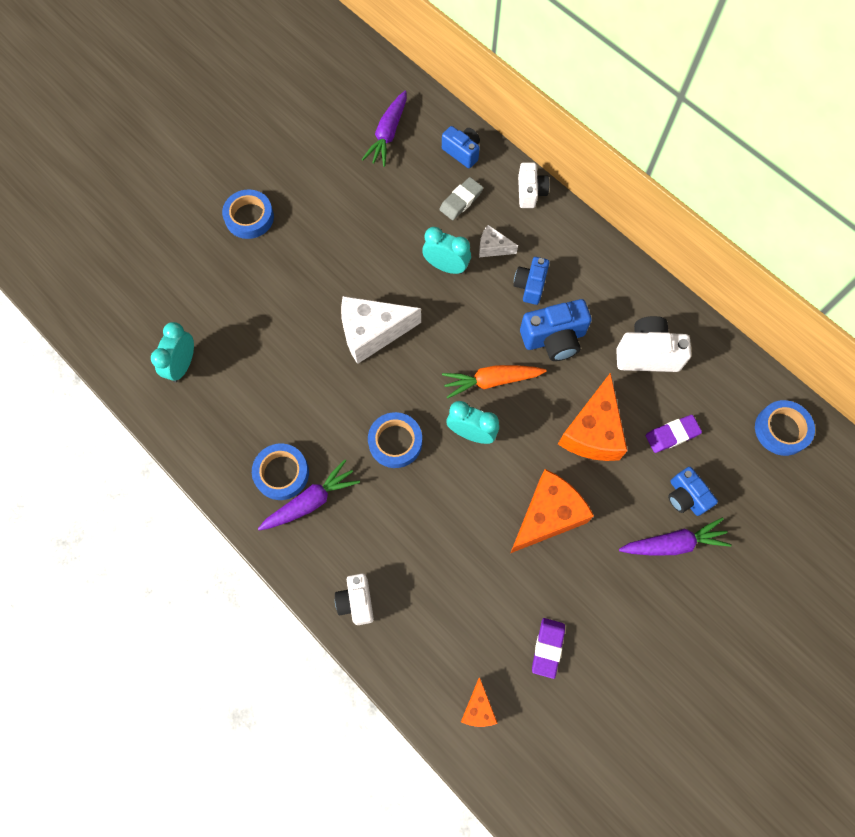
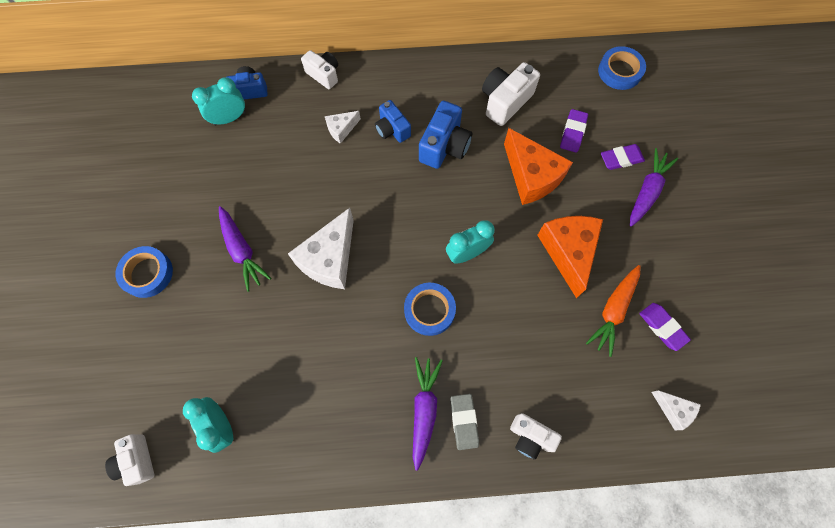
camera: 50 degrees left, 0 degrees up
blue tape [252,444,309,500] -> none
purple carrot [362,91,407,167] -> purple carrot moved to [219,206,271,292]
turquoise clock [422,227,471,274] -> turquoise clock moved to [192,77,245,126]
grey eraser [439,177,483,220] -> grey eraser moved to [450,394,479,450]
orange carrot [442,365,547,399] -> orange carrot moved to [586,265,640,357]
orange cheese [461,678,498,727] -> white cheese [652,390,701,430]
blue camera [668,467,718,516] -> purple eraser [601,144,645,170]
none -> white camera [105,434,154,486]

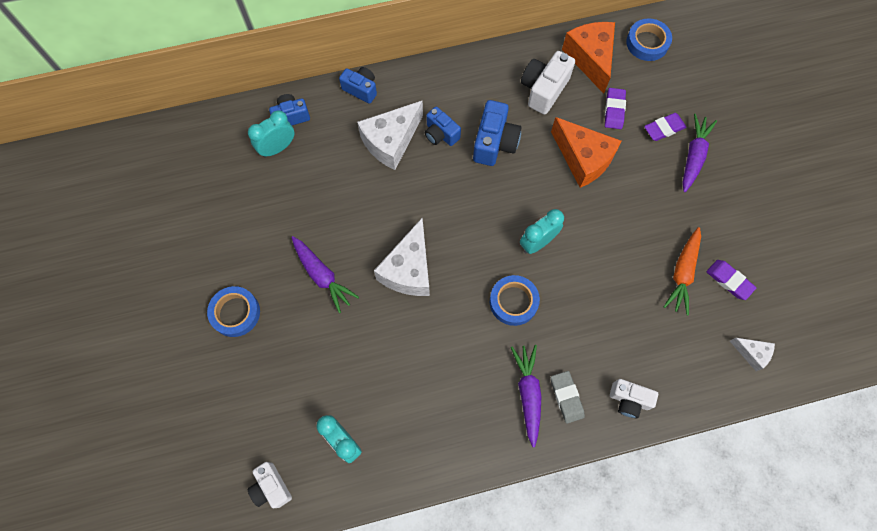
camera: 10 degrees left, 0 degrees up
white camera [301,50,338,89] -> blue camera [339,67,377,104]
white cheese [325,111,361,144] -> white cheese [357,100,423,170], size x1.98
orange cheese [537,216,603,298] -> orange cheese moved to [562,22,615,94]

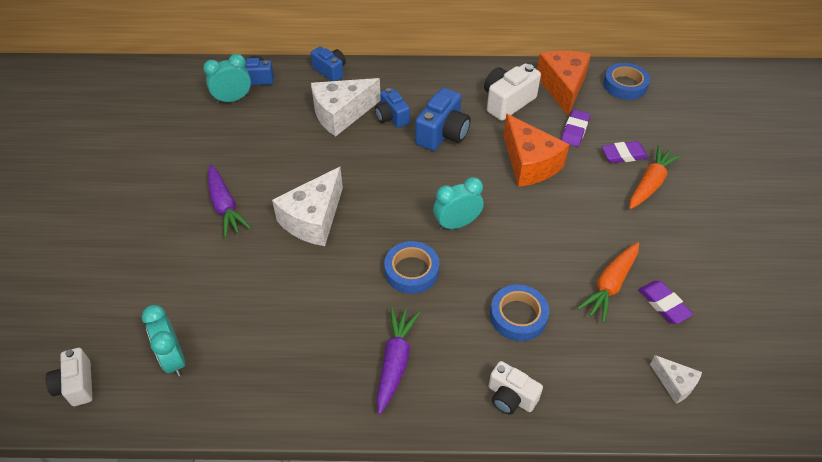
camera: 15 degrees right, 20 degrees down
blue tape [207,286,260,337] -> blue tape moved to [490,284,549,341]
grey eraser [551,371,585,424] -> none
purple carrot [682,114,717,192] -> orange carrot [629,145,682,209]

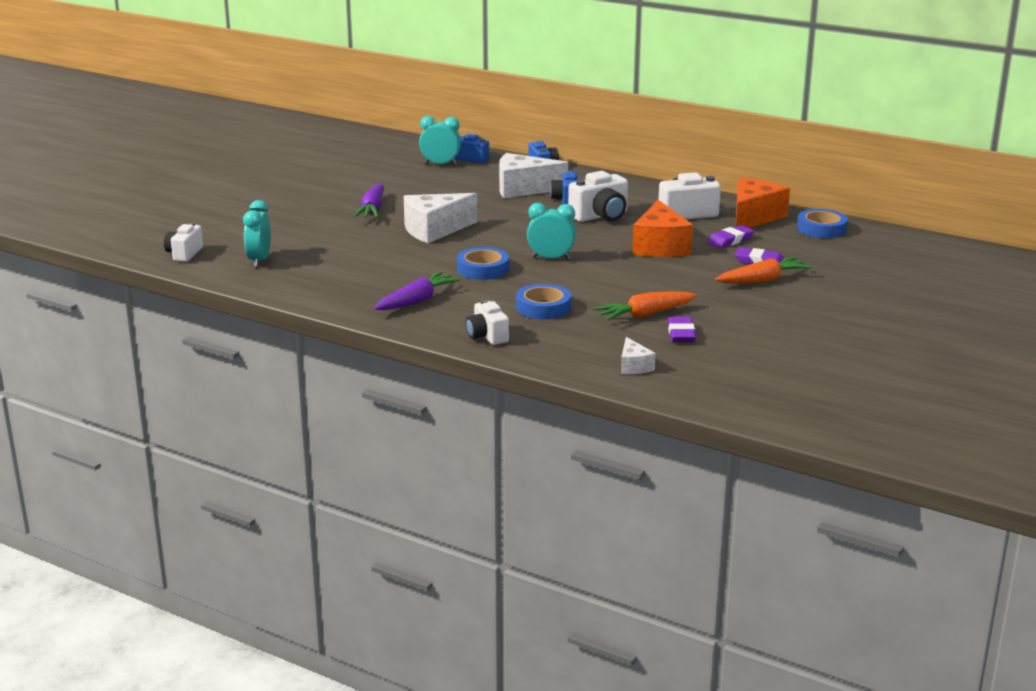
camera: 30 degrees right, 25 degrees down
blue camera [415,88,471,151] -> white camera [568,171,628,222]

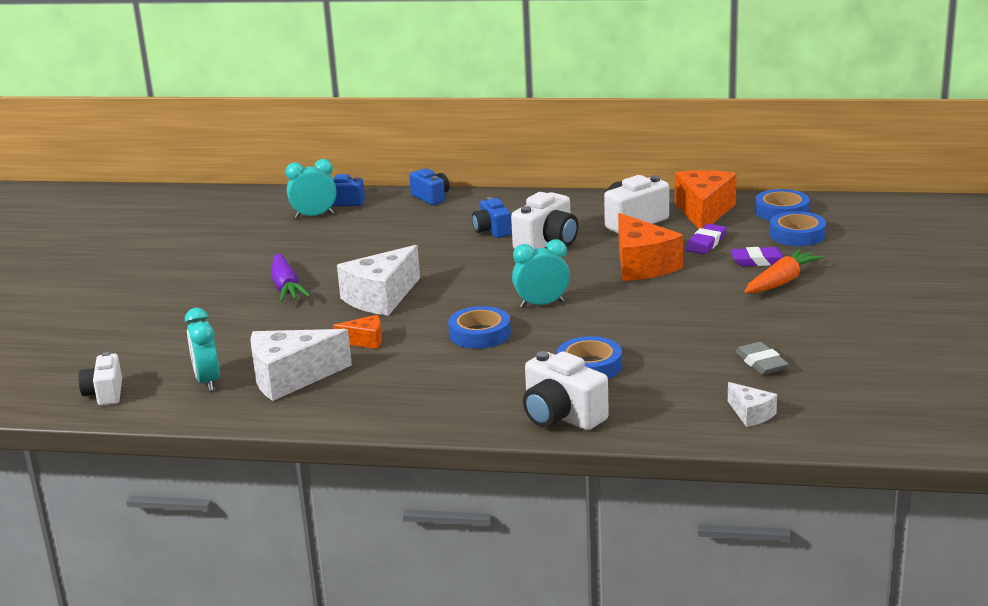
camera: 20 degrees left, 0 degrees up
purple carrot [374,272,461,310] -> none
white camera [466,300,509,345] -> white camera [523,351,609,430], size x1.53
white cheese [499,153,568,198] -> white cheese moved to [250,329,352,401]
orange carrot [594,292,697,321] -> none
purple eraser [667,317,696,342] -> grey eraser [735,342,789,375]
none -> orange cheese [333,315,382,349]
none -> blue tape [770,211,826,246]

